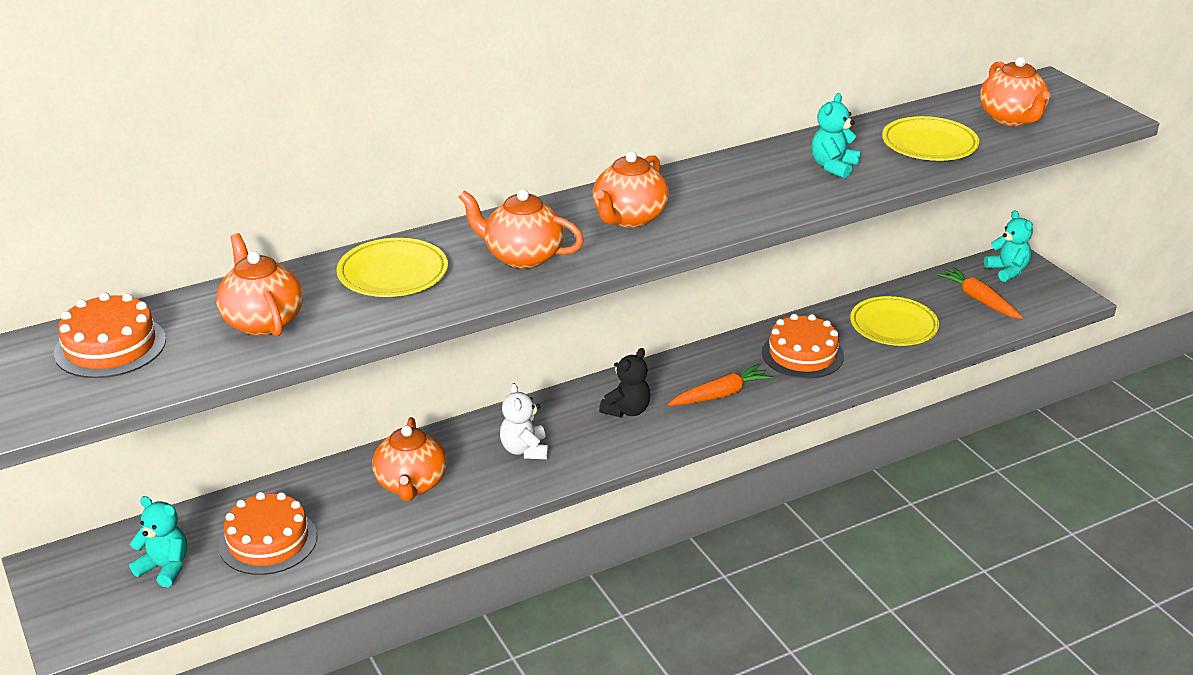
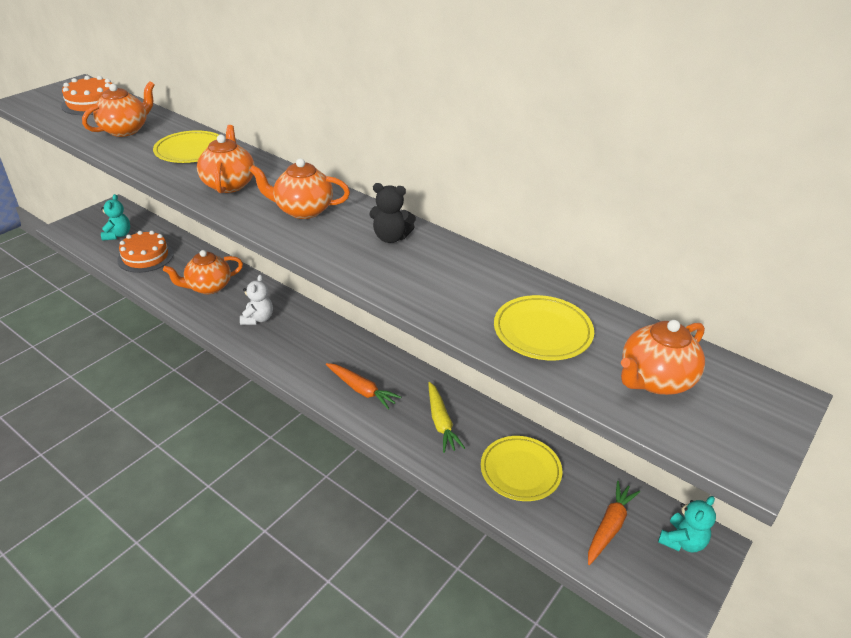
camera: 65 degrees right, 5 degrees up
white teddy bear [500,383,549,459] -> white teddy bear turned 135 degrees clockwise [240,274,273,325]
black teddy bear [599,348,650,418] -> black teddy bear moved to [369,183,416,243]
orange cake [762,314,844,379] -> yellow carrot [428,382,465,453]
turquoise teddy bear [811,93,861,179] -> none

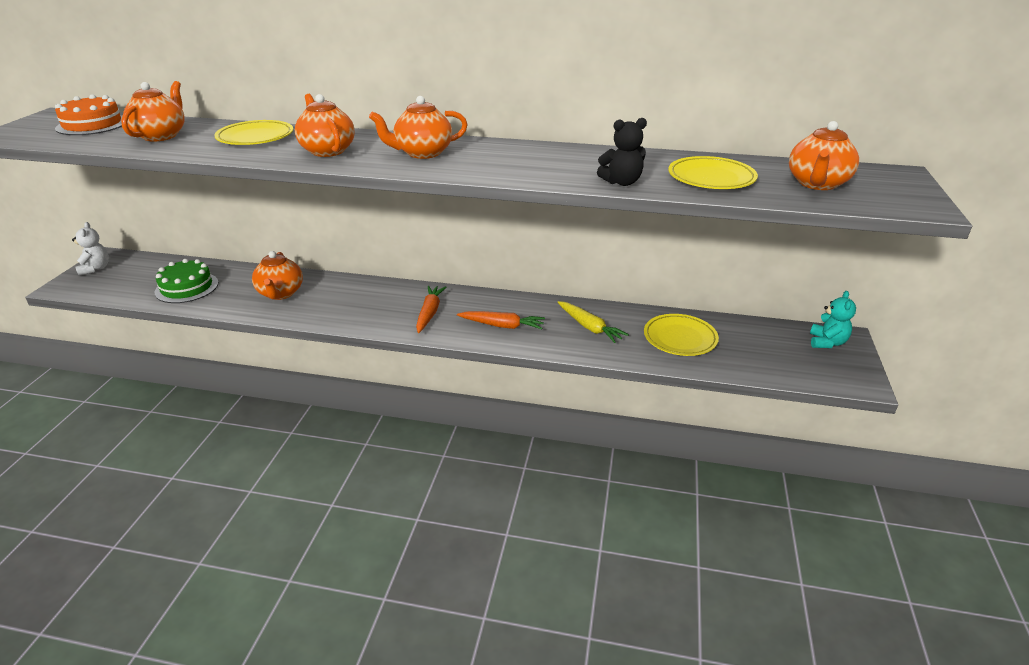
camera: 25 degrees left, 5 degrees down
turquoise teddy bear [101,194,130,241] -> none
orange cake [117,231,174,273] -> green cake [154,259,218,303]
orange teapot [163,250,243,294] -> orange teapot turned 45 degrees counterclockwise [252,251,303,300]
white teddy bear [240,274,273,325] -> white teddy bear moved to [72,222,109,276]
black teddy bear [369,183,416,243] -> black teddy bear moved to [597,118,647,186]
orange carrot [588,481,640,565] -> orange carrot moved to [416,286,446,333]

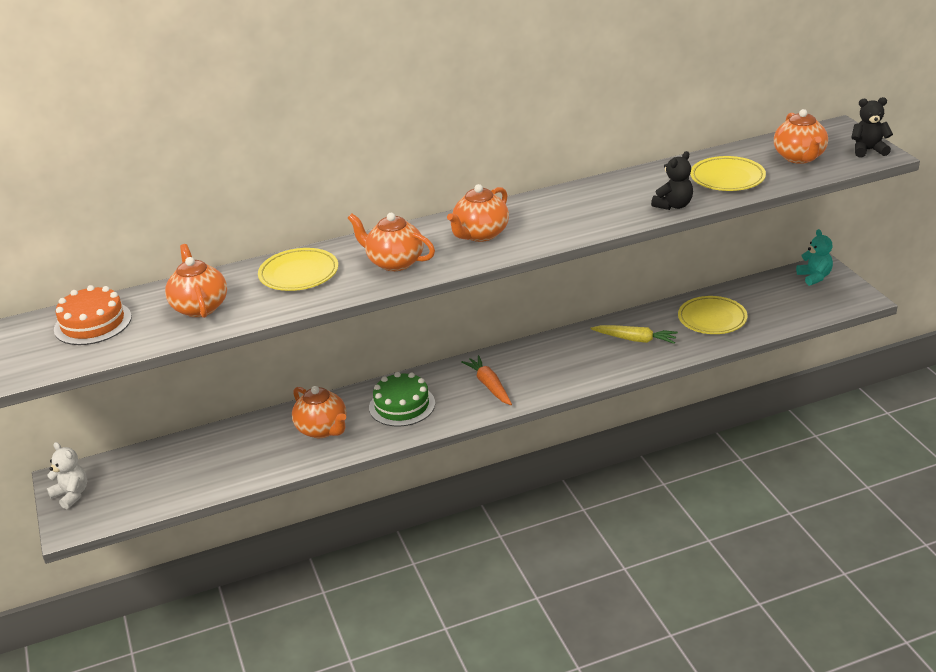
camera: 30 degrees left, 0 degrees up
green cake [154,259,218,303] -> green cake moved to [369,372,435,427]
orange carrot [457,311,545,329] -> none
none -> black teddy bear [851,97,893,158]

